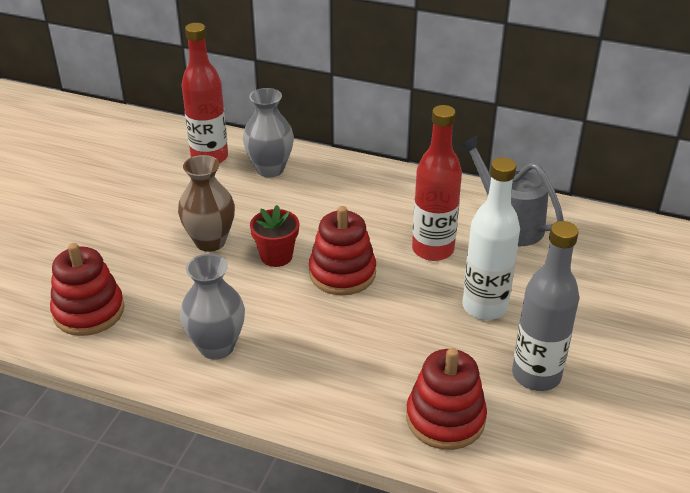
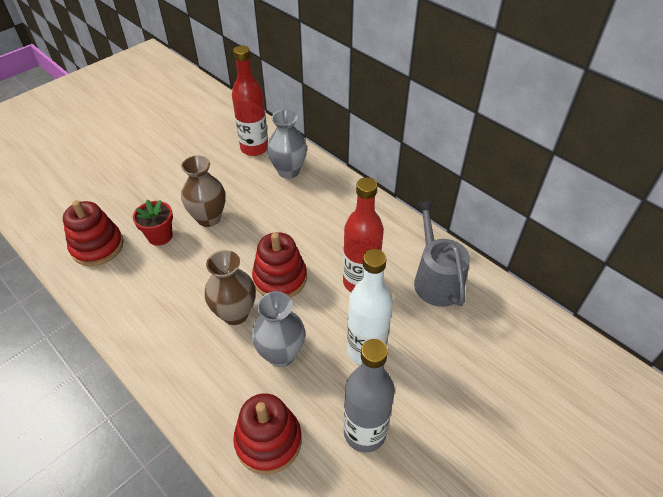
camera: 25 degrees right, 10 degrees up
grey vase [180,254,245,360] -> grey vase moved to [252,291,305,367]
red flower pot [250,205,299,267] -> red flower pot moved to [133,199,173,246]
none -> brown vase [205,250,256,325]

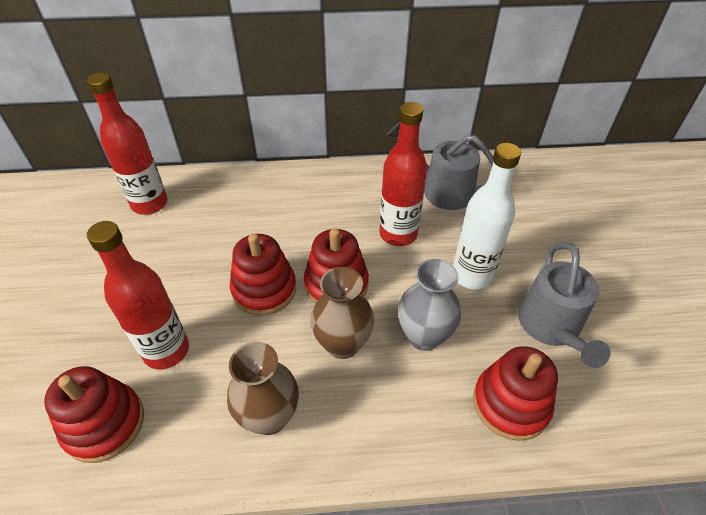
camera: 50 degrees left, 0 degrees up
red flower pot [133,199,173,246] -> red bottle [87,221,189,369]
brown vase [181,156,225,227] -> brown vase moved to [227,342,299,435]
grey vase [267,110,307,179] -> none
grey bottle [344,339,395,453] -> grey watering can [518,242,610,368]
none -> red stacking toy [230,234,296,316]

